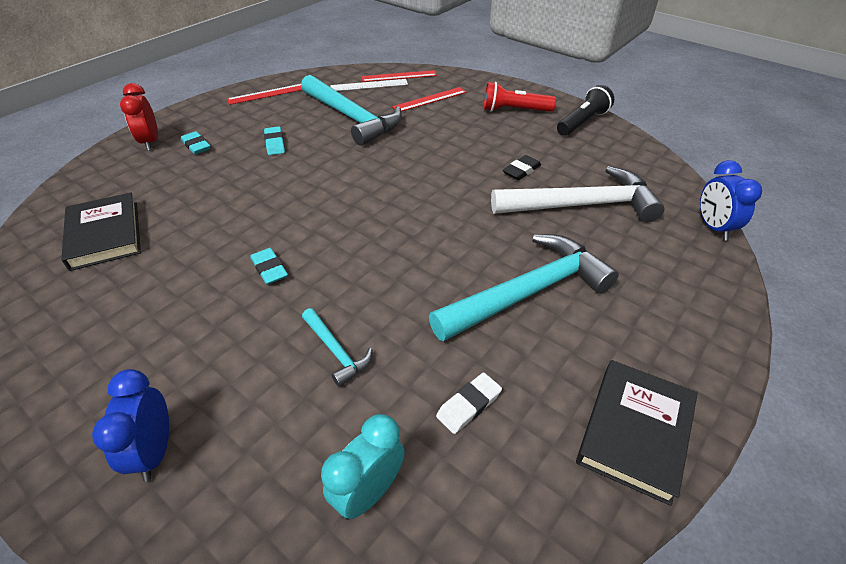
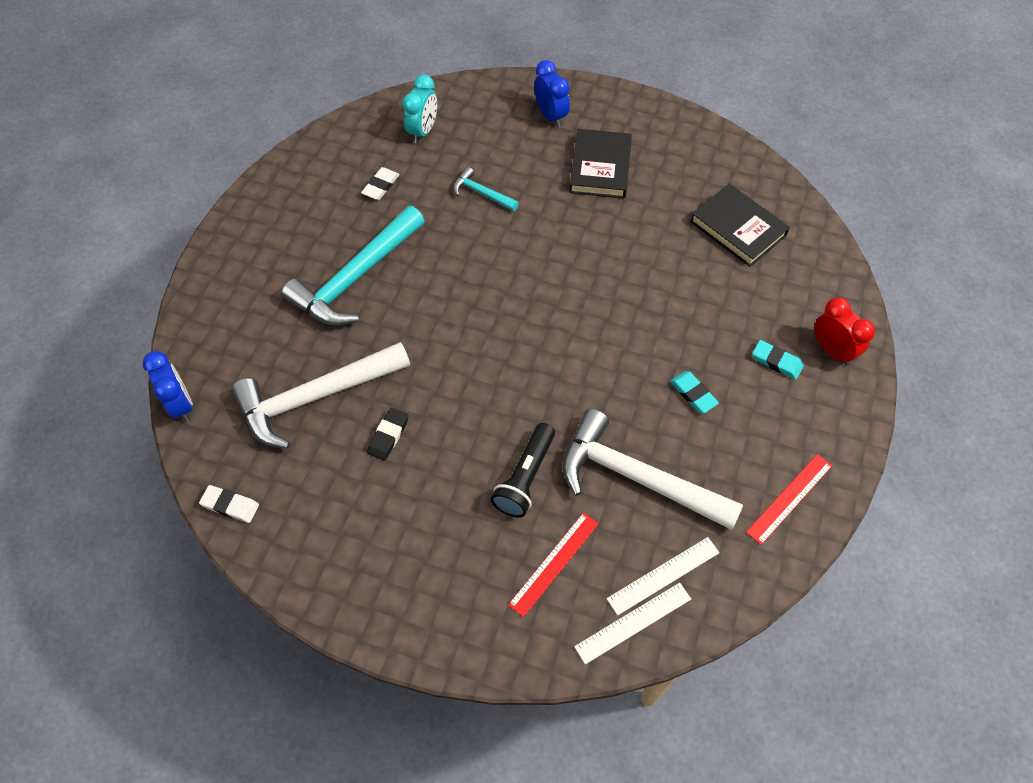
camera: 160 degrees right, 15 degrees up
turquoise eraser [250,248,288,285] -> none
turquoise hammer [301,75,402,146] -> white hammer [562,409,743,530]
red ruler [361,70,437,82] -> white ruler [574,583,691,664]
red flashlight [484,82,556,112] -> none
black flashlight [557,85,614,136] -> black flashlight moved to [491,423,555,518]
black book [576,360,698,506] -> black book moved to [569,129,632,199]
none -> white eraser [199,485,259,523]

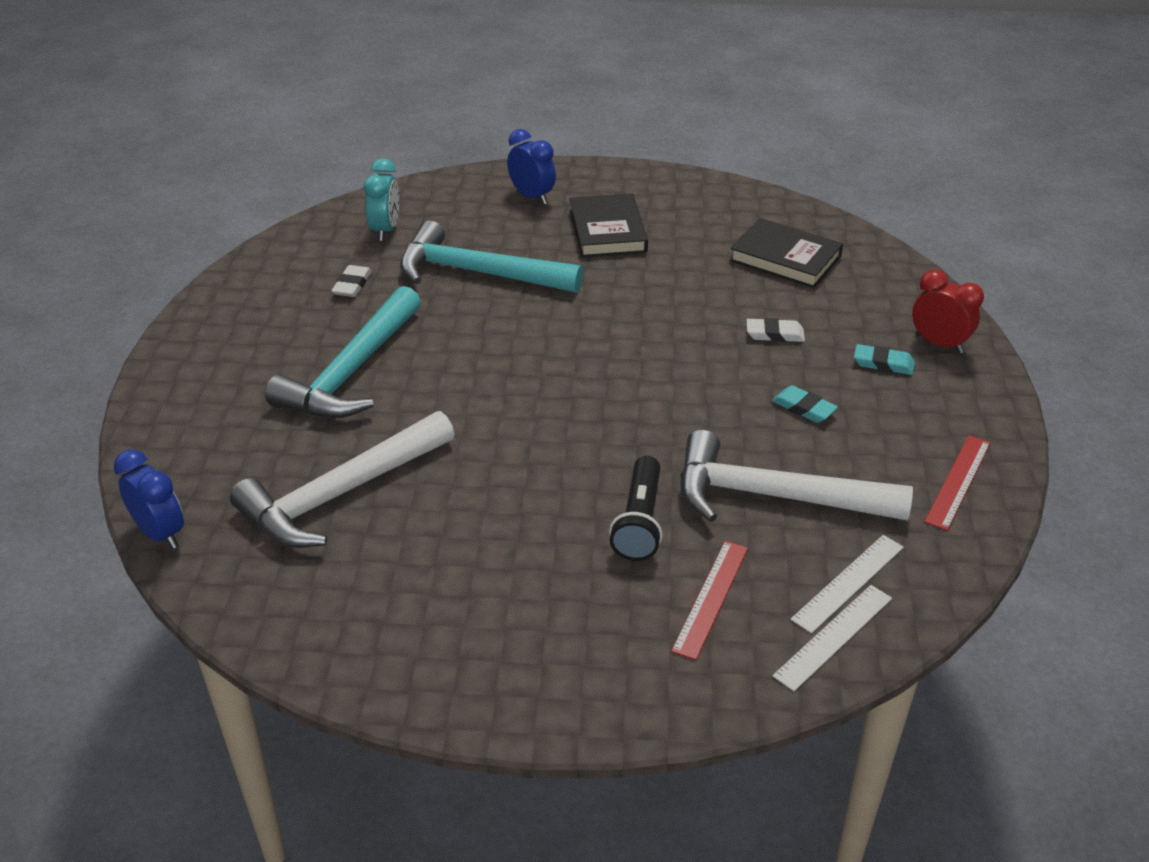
camera: 15 degrees left, 20 degrees down
white eraser [199,485,259,523] -> white eraser moved to [747,318,805,342]
black eraser [367,408,408,461] -> none
turquoise hammer [453,167,519,211] -> turquoise hammer [400,220,583,293], size x2.16

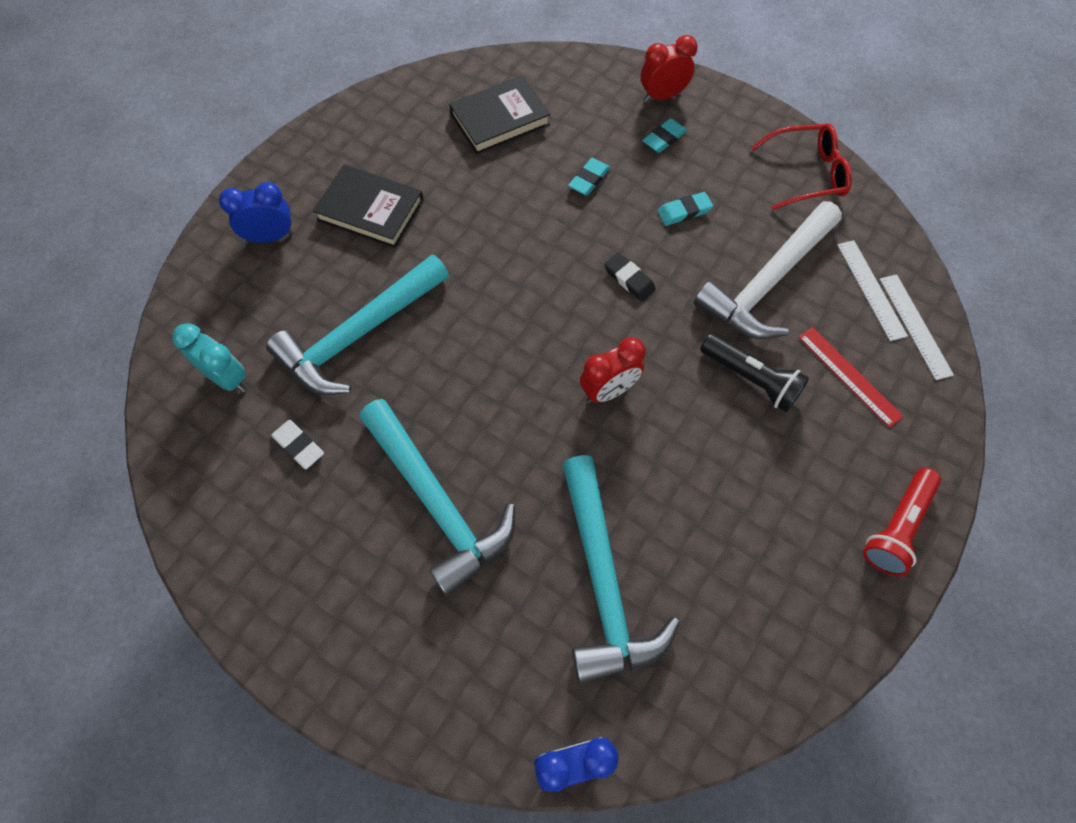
camera: 60 degrees left, 25 degrees up
white hammer [230,411,455,548] -> turquoise hammer [562,455,680,684]
white eraser [747,318,805,342] -> turquoise eraser [568,158,610,196]
red ruler [924,435,991,531] -> red glasses [751,123,852,210]
none -> red clock [580,337,646,403]
none -> black eraser [604,253,656,301]
none -> red flashlight [863,468,941,576]

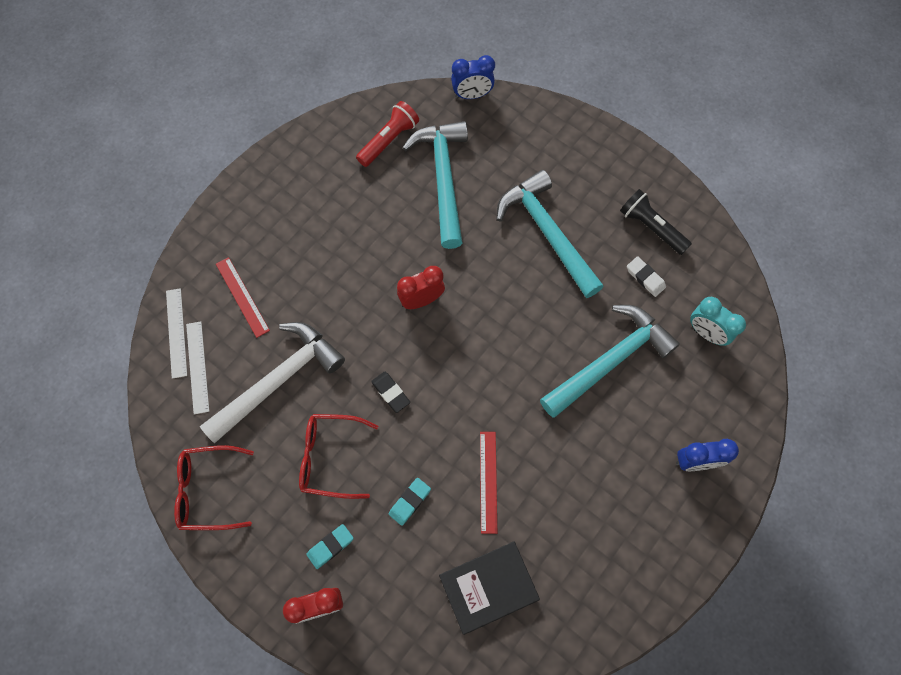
camera: 175 degrees left, 5 degrees up
black book [313,165,424,248] -> none
turquoise eraser [658,192,713,226] -> red glasses [299,414,379,499]
black flashlight [700,333,809,412] -> black flashlight moved to [620,189,692,255]
red flashlight [863,468,941,576] -> red flashlight moved to [356,101,419,167]
none -> red ruler [480,432,497,534]

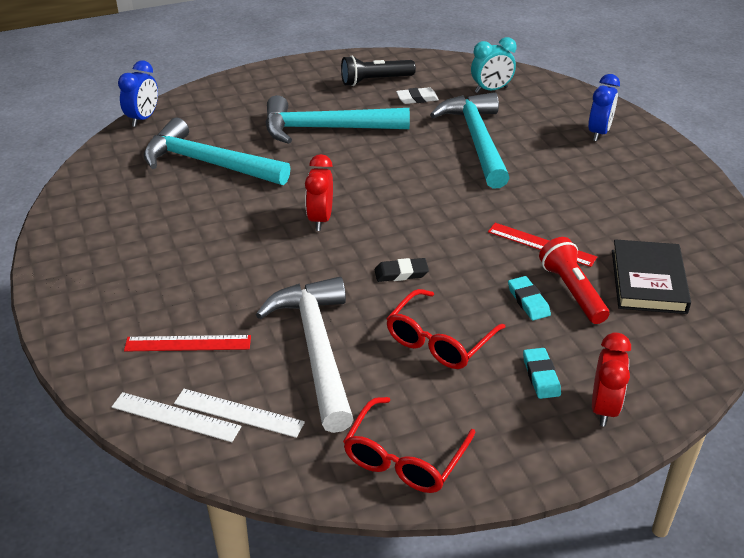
camera: 60 degrees left, 30 degrees down
red flashlight [356,101,419,167] -> red flashlight moved to [539,237,609,324]

